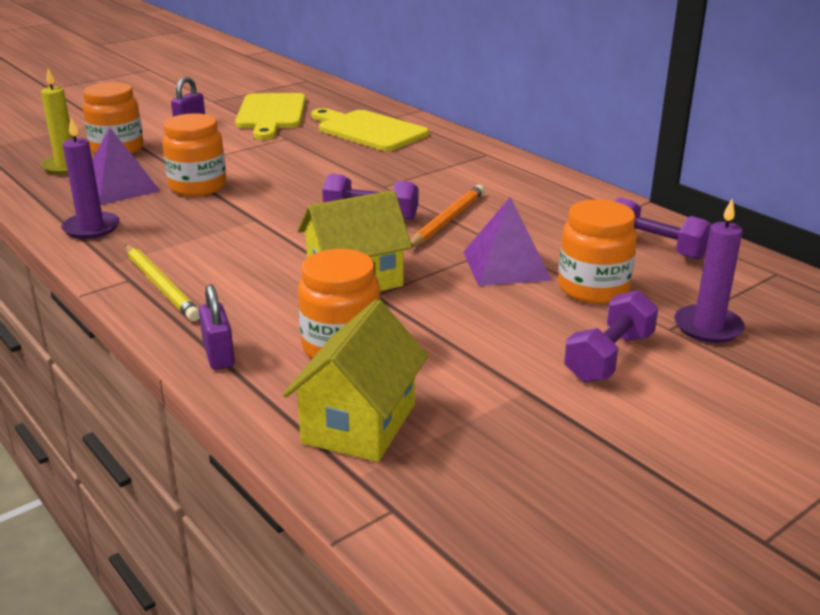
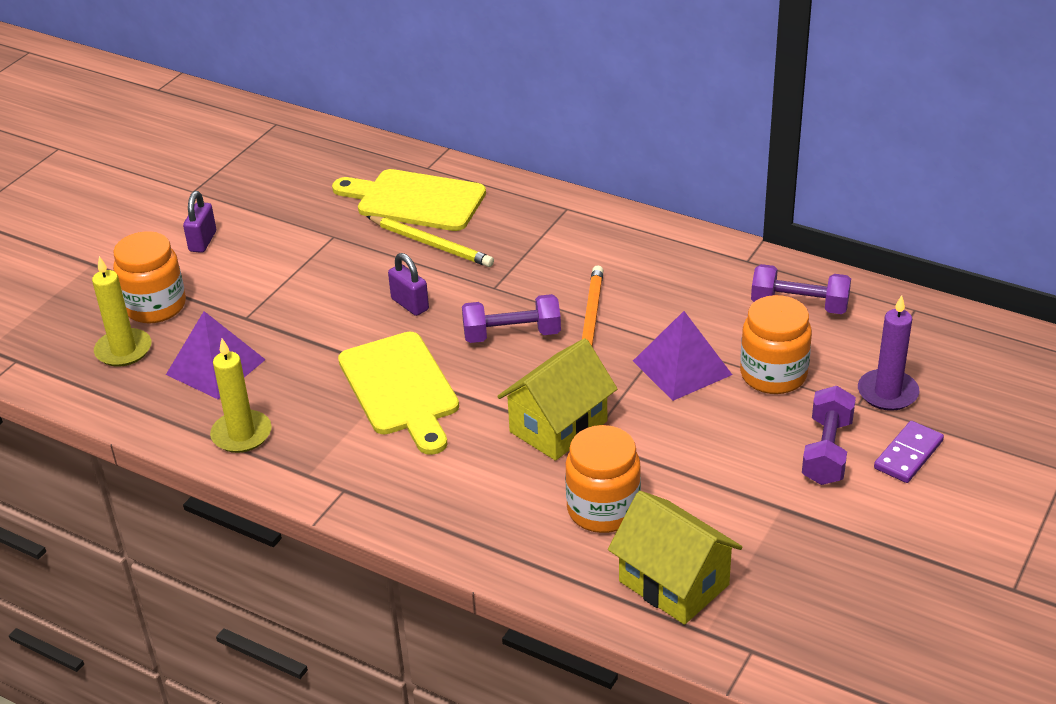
camera: 20 degrees left, 10 degrees up
purple candle [61,118,120,239] -> yellow candle [210,339,272,453]
yellow pencil [125,245,200,321] -> yellow pencil moved to [366,216,494,267]
orange jar [162,114,226,196] -> none
purple padlock [199,284,235,370] -> purple padlock moved to [388,253,429,316]
yellow cutting board [235,93,306,140] -> yellow cutting board moved to [338,331,459,455]
yellow house [283,299,428,462] -> yellow house turned 45 degrees counterclockwise [608,491,743,625]
none -> purple domino [874,421,944,483]

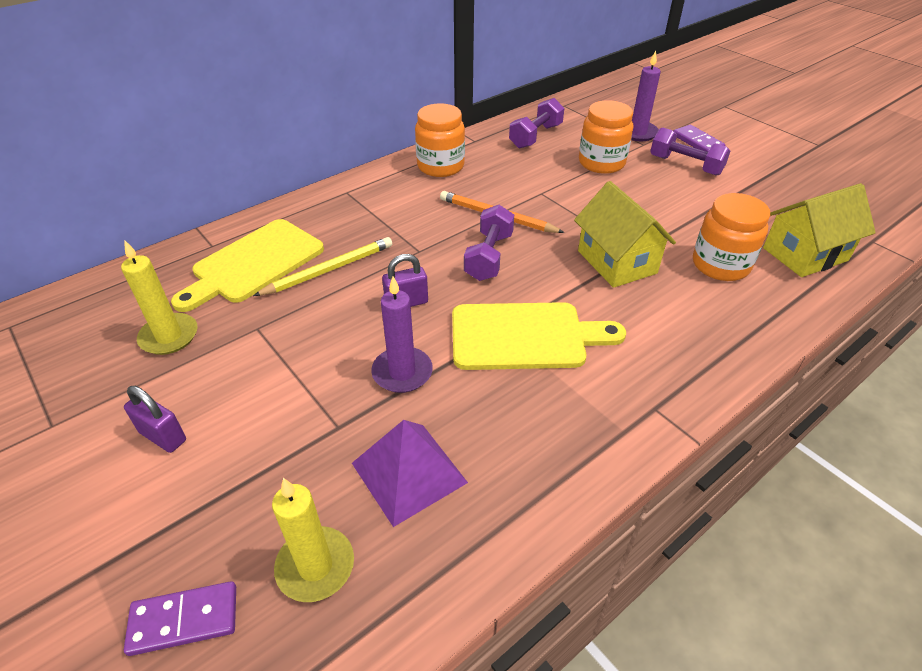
camera: 70 degrees left, 5 degrees up
orange jar [113,231,186,323] -> orange jar moved to [415,103,465,177]
yellow candle [210,339,272,453] -> yellow candle moved to [121,240,198,355]
purple pyramid [633,311,732,401] -> none
none -> purple domino [124,581,236,656]
none -> purple candle [371,276,433,393]

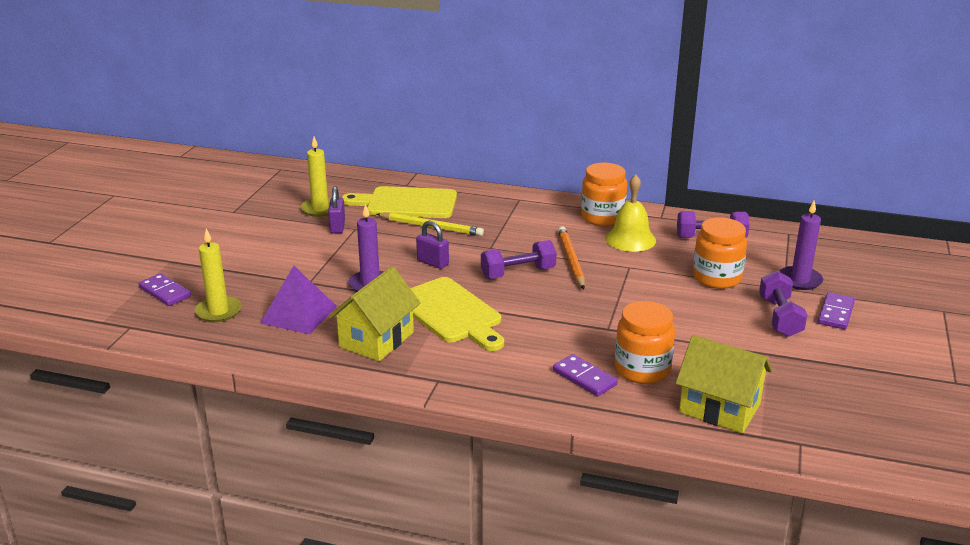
camera: 55 degrees right, 15 degrees down
purple padlock [124,386,186,453] -> purple padlock moved to [328,186,345,233]
yellow house [574,181,676,288] -> yellow house moved to [328,266,421,361]
none -> purple domino [553,354,618,396]
none -> yellow bell [605,174,656,252]

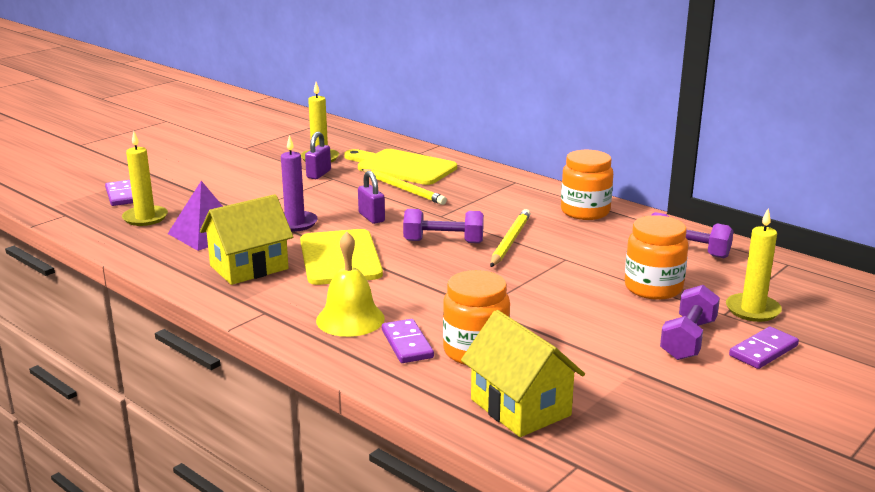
camera: 25 degrees right, 5 degrees down
orange pencil [558,226,585,289] -> yellow pencil [490,209,531,267]
yellow bell [605,174,656,252] -> yellow bell moved to [316,232,385,337]
purple candle [779,200,823,290] -> yellow candle [726,209,782,322]

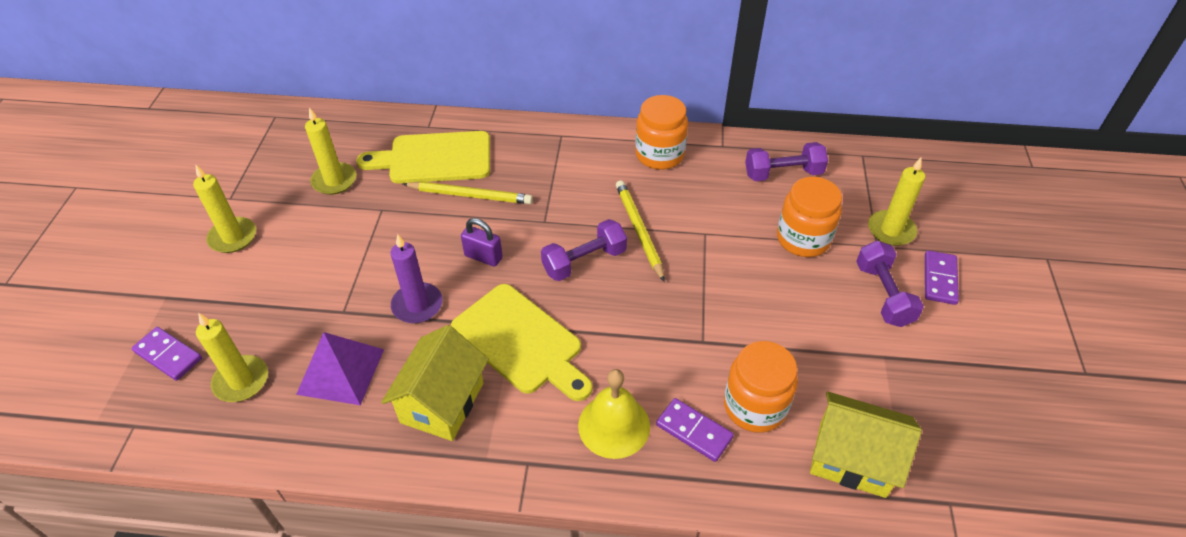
camera: 35 degrees left, 25 degrees up
purple padlock [305,132,331,179] -> none
none -> yellow candle [193,165,256,253]

